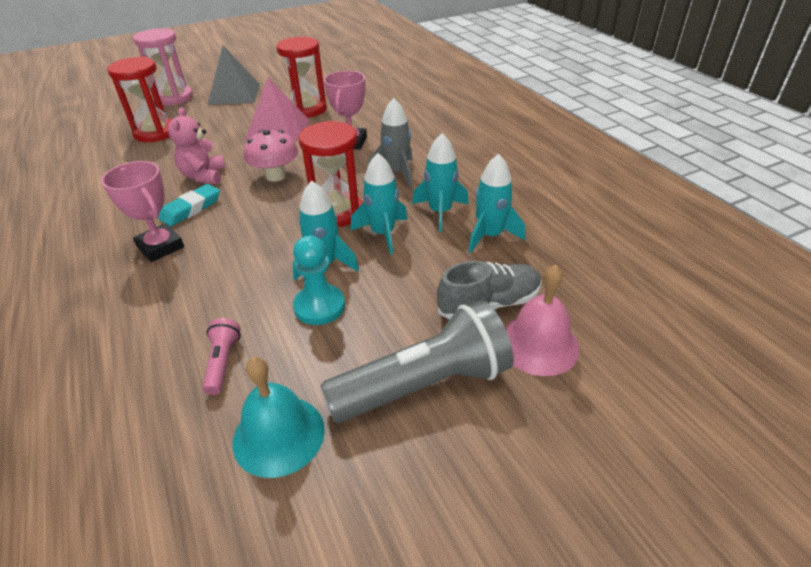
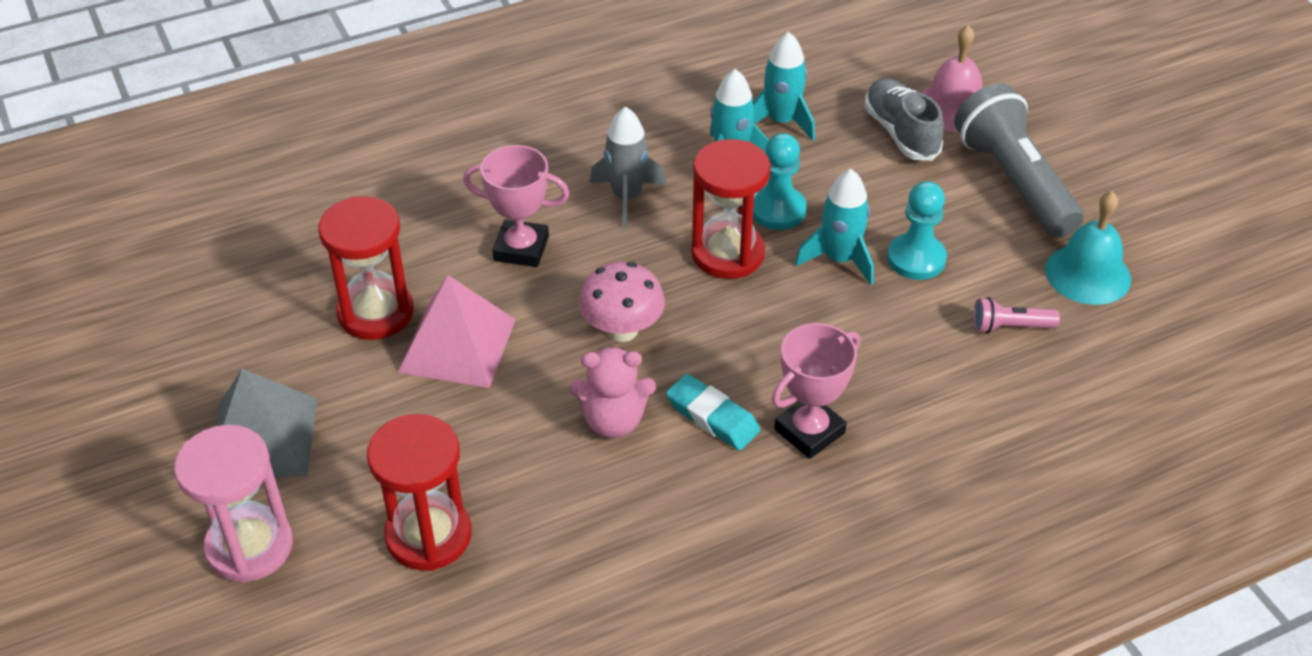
camera: 90 degrees left, 5 degrees up
turquoise rocket [350,153,408,255] -> turquoise pawn [753,133,807,230]

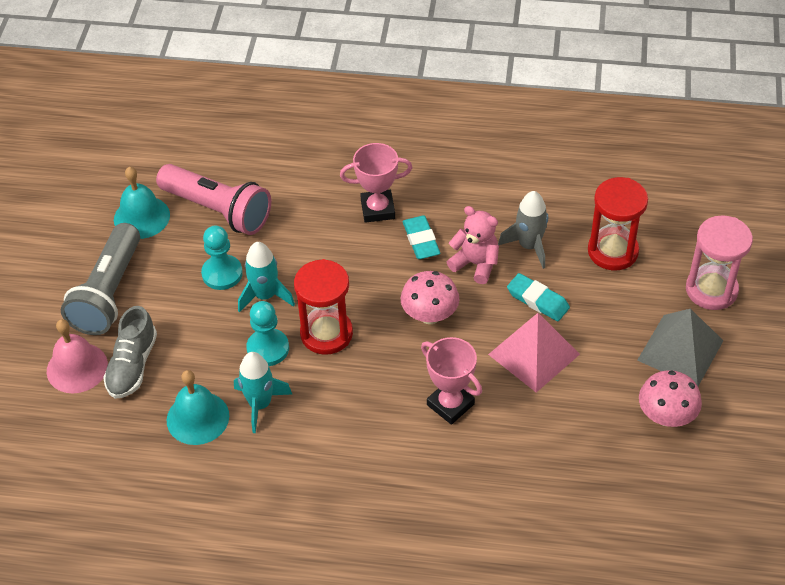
camera: 145 degrees left, 5 degrees up
red hourglass [319,196,414,340] -> none
grey rocket [590,107,666,227] -> grey rocket moved to [498,191,548,269]
turquoise rocket [753,32,815,141] -> turquoise bell [167,370,229,445]
pink flashlight [973,297,1060,334] -> pink flashlight [156,164,271,235], size x2.25
none -> turquoise eraser [507,273,570,321]
none -> pink mushroom [639,370,702,427]

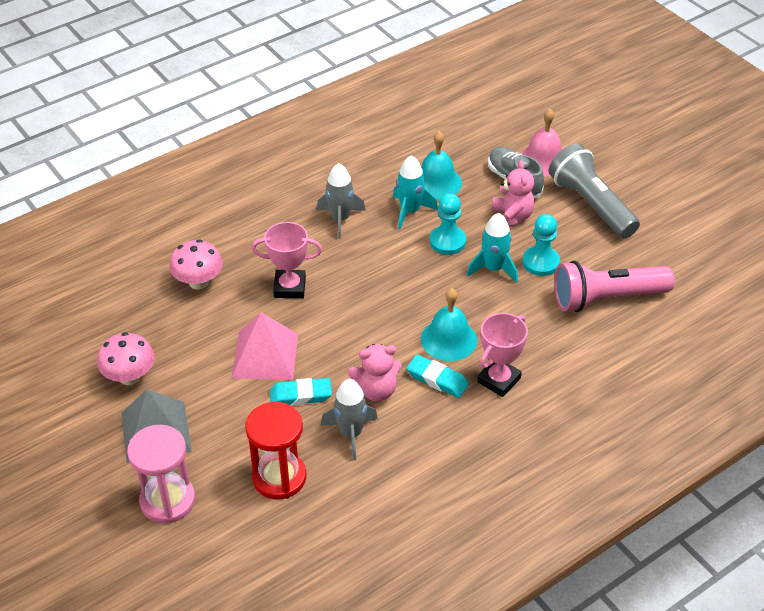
camera: 135 degrees right, 5 degrees down
turquoise bell [114,167,170,239] -> turquoise bell moved to [421,288,477,361]
red hourglass [294,259,353,355] -> none
pink mushroom [401,271,459,324] -> pink mushroom moved to [170,240,223,289]
none -> grey rocket [317,163,366,239]
none -> pink teddy bear [492,160,535,227]

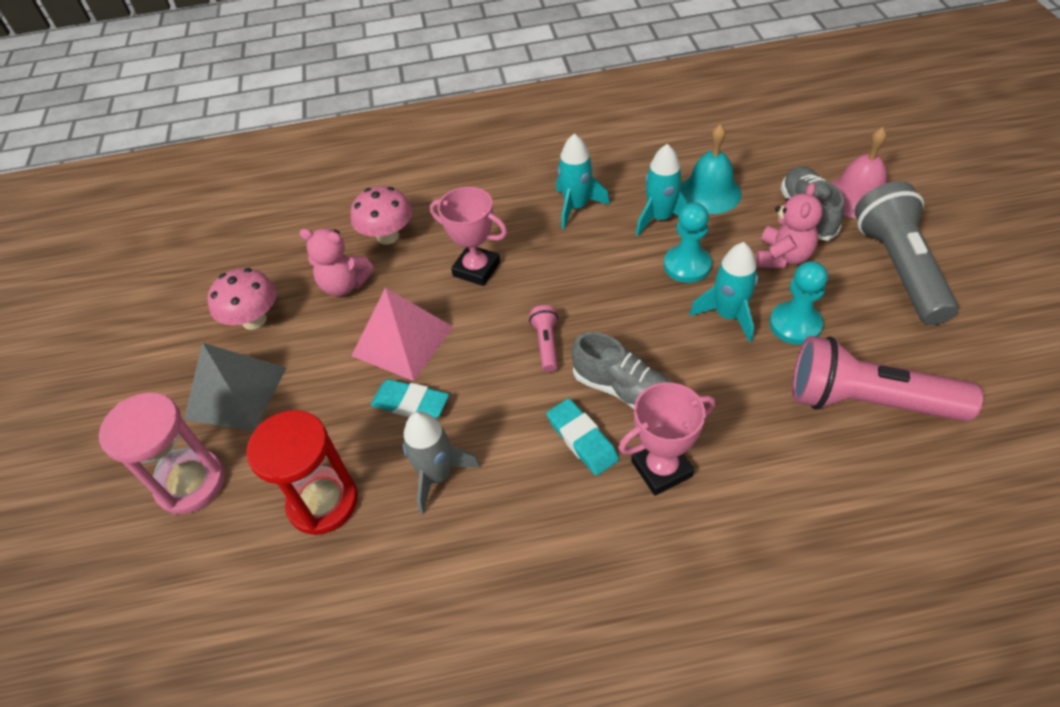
camera: 30 degrees right, 5 degrees up
grey rocket [317,163,366,239] -> turquoise rocket [556,133,610,229]
pink teddy bear [348,344,402,401] -> pink teddy bear moved to [299,228,374,296]
turquoise bell [421,288,477,361] -> grey shoe [571,332,672,409]
none -> pink flashlight [529,305,558,372]

